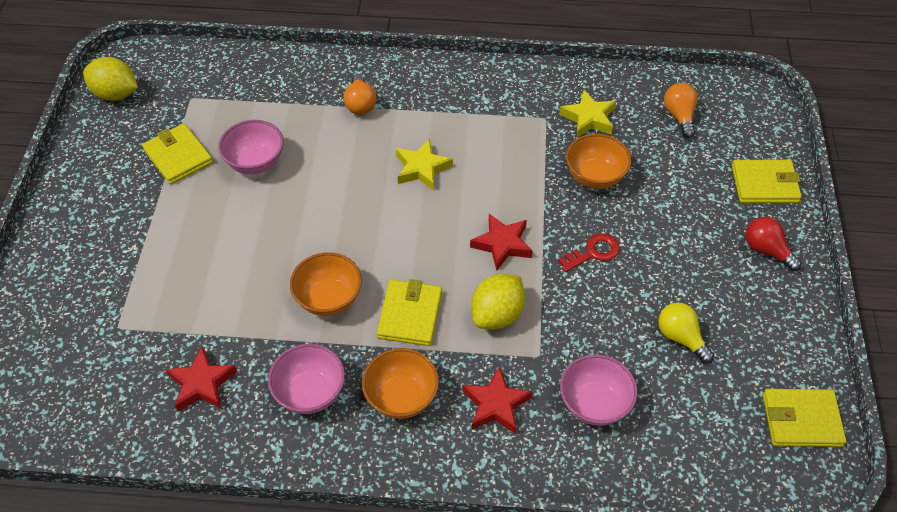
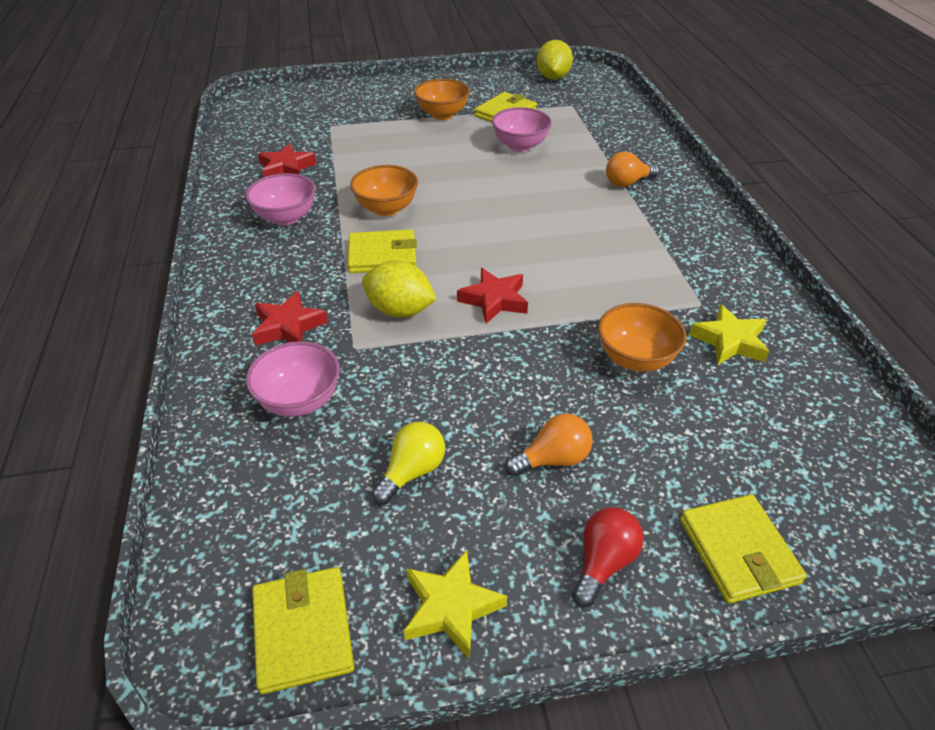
camera: 75 degrees right, 10 degrees down
orange bowl [362,348,439,419] -> orange bowl moved to [414,79,470,120]
yellow star [396,138,453,191] -> yellow star moved to [404,550,507,659]
red key [558,233,620,272] -> none
orange light bulb [664,83,698,138] -> orange light bulb moved to [505,413,593,476]

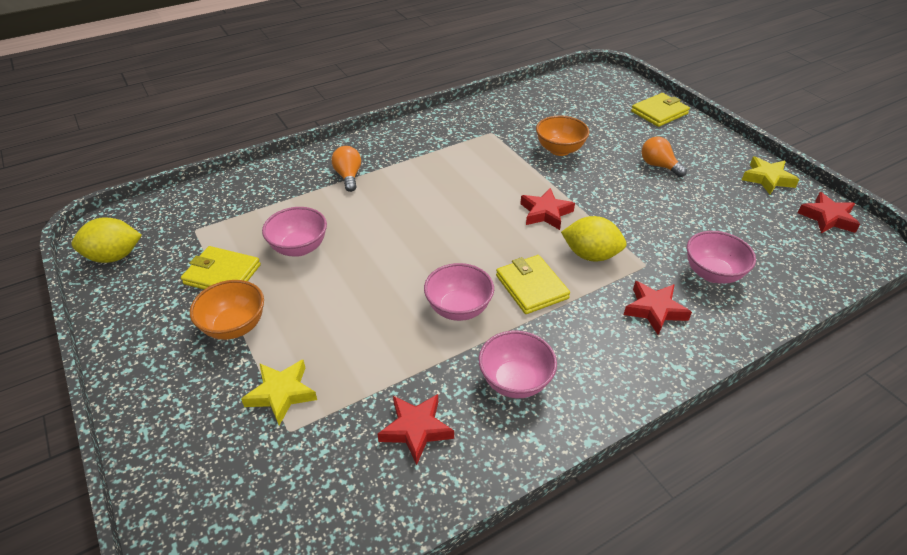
camera: 110 degrees left, 0 degrees up
yellow wallet [252,567,354,694] -> red star [798,192,860,234]
orange bowl [350,165,418,216] -> pink bowl [424,263,494,321]
yellow lemon [362,260,437,317] -> yellow lemon turned 75 degrees counterclockwise [561,216,627,261]
yellow light bulb [372,422,445,505] -> none
red light bulb [572,507,644,607] -> none
orange light bulb [606,152,659,187] -> orange light bulb turned 150 degrees counterclockwise [332,146,361,192]
yellow star [689,304,769,365] -> yellow star moved to [241,360,317,425]

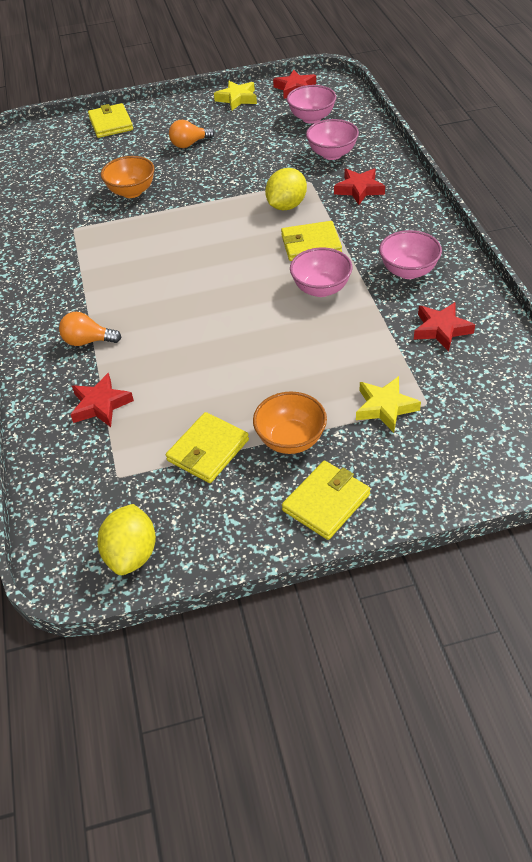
camera: 70 degrees left, 5 degrees up
pink bowl [262,207,327,257] -> pink bowl moved to [287,85,336,124]
red star [520,188,575,230] -> red star moved to [70,373,134,427]
none -> yellow wallet [282,461,370,540]

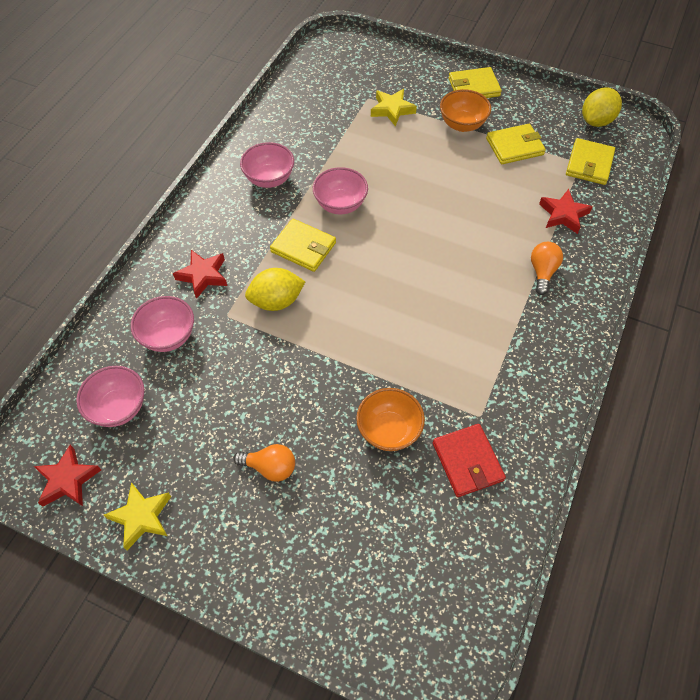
camera: 145 degrees left, 10 degrees up
orange light bulb [59,312,121,346] -> orange light bulb turned 120 degrees counterclockwise [531,242,563,295]
yellow wallet [88,103,133,138] -> yellow wallet moved to [566,138,615,185]
red star [414,302,475,352] -> none
none -> red wallet [432,424,506,497]

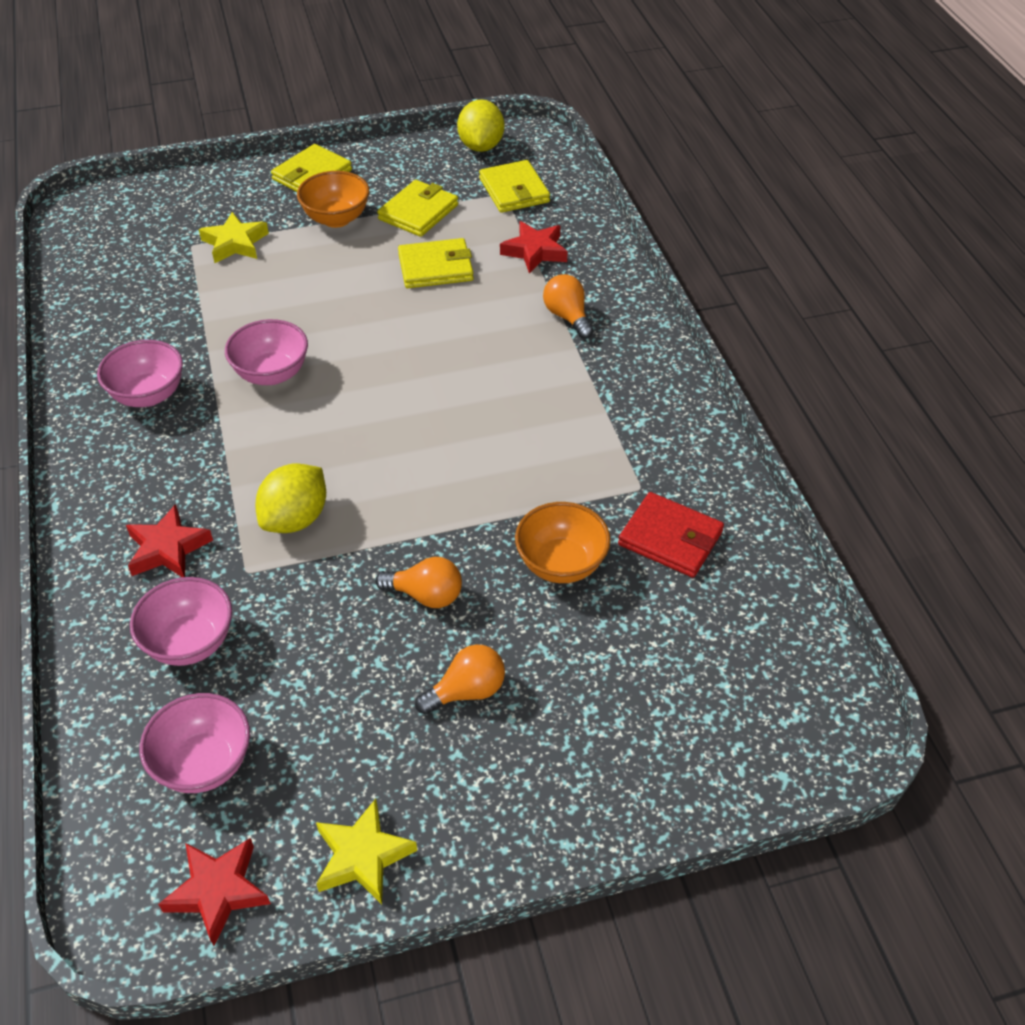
camera: 40 degrees left, 10 degrees down
yellow wallet [270,219,336,272] -> yellow wallet moved to [398,238,474,288]
none -> orange light bulb [375,557,462,608]

